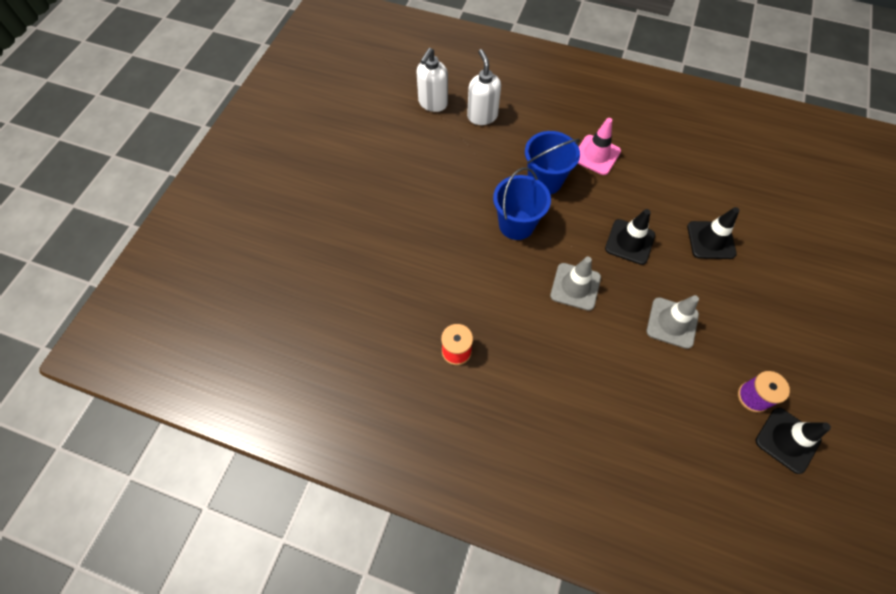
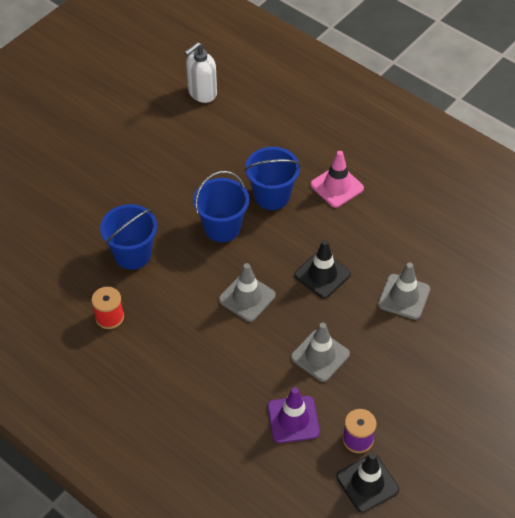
camera: 20 degrees right, 10 degrees down
white soap dispenser [467,49,501,125] -> none
black traffic cone [687,207,739,259] -> grey traffic cone [378,263,430,320]
none -> blue bucket [100,204,157,270]
none -> purple traffic cone [268,387,320,443]

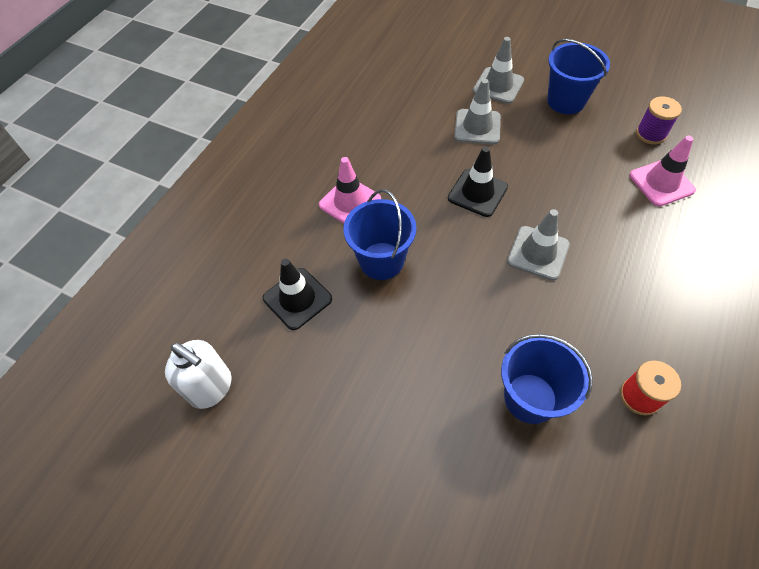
camera: 100 degrees left, 5 degrees up
blue bucket [193,171,249,242] -> blue bucket moved to [547,39,610,114]
purple traffic cone [268,387,320,443] -> pink traffic cone [629,136,696,206]
grey traffic cone [291,322,350,382] -> grey traffic cone moved to [473,37,524,104]
black traffic cone [336,453,399,512] -> black traffic cone moved to [263,259,332,330]

